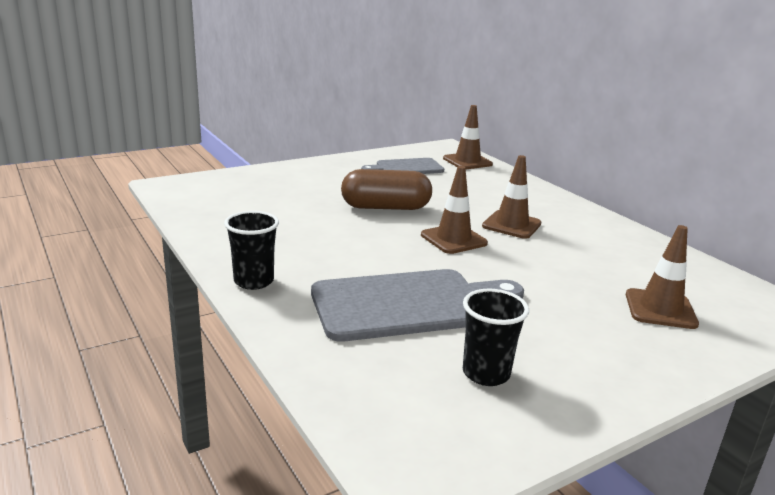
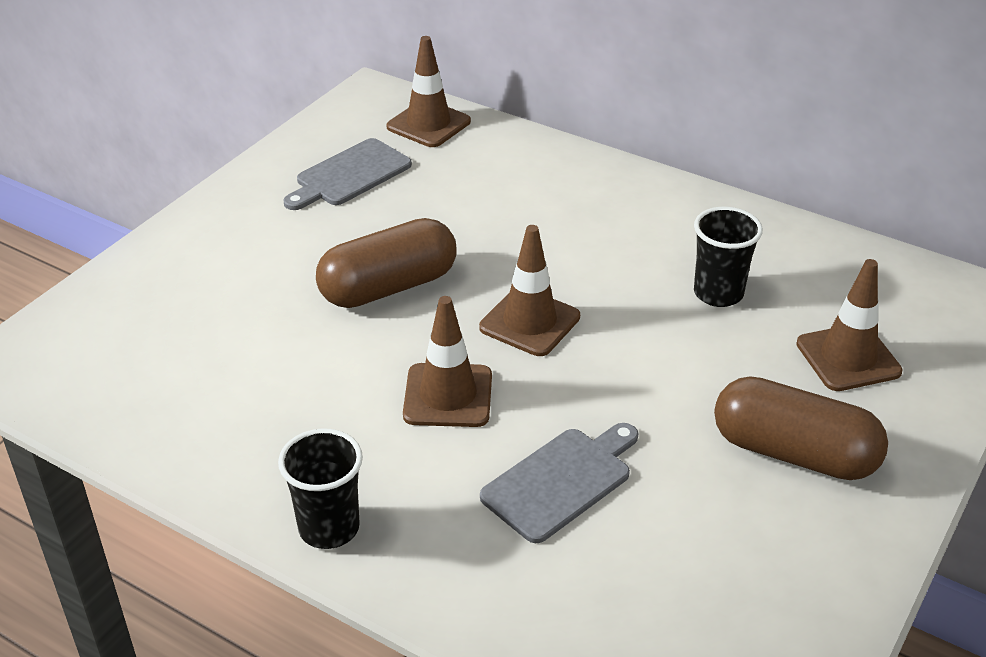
camera: 25 degrees left, 15 degrees up
grey cutting board [311,269,524,342] -> grey cutting board [480,423,638,543], size x0.59
black cup [463,289,529,386] -> black cup moved to [694,207,763,307]
brown traffic cone [482,155,541,239] -> brown traffic cone moved to [403,296,492,427]
none -> brown capsule [714,376,888,480]

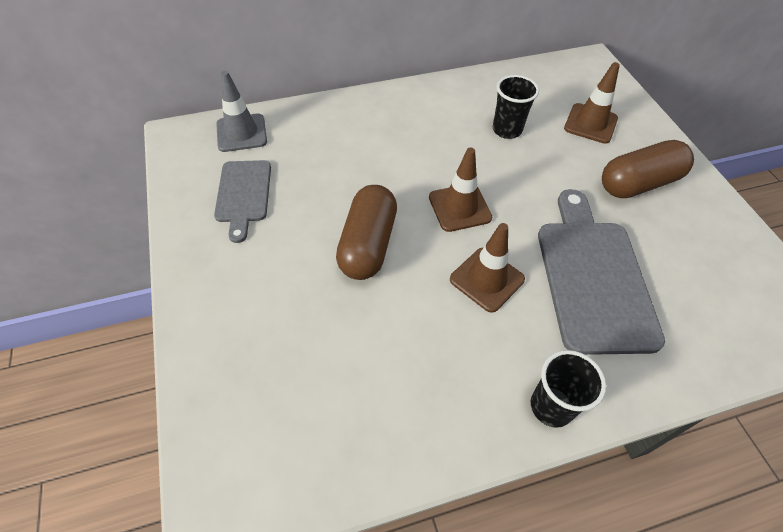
camera: 50 degrees left, 15 degrees up
brown traffic cone [386,36,471,147] -> grey traffic cone [216,71,267,152]
grey cutting board [480,423,638,543] -> grey cutting board [538,189,665,355], size x1.70

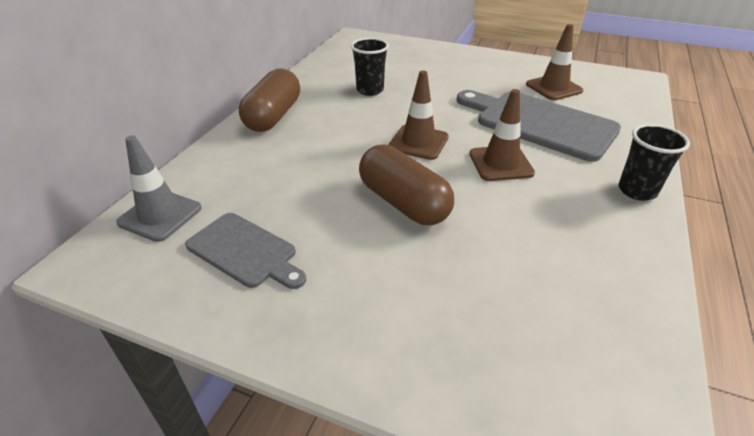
camera: 50 degrees left, 15 degrees down
brown traffic cone [564,62,620,144] -> brown traffic cone moved to [526,24,583,100]
brown capsule [602,140,694,198] -> brown capsule moved to [239,68,300,132]

